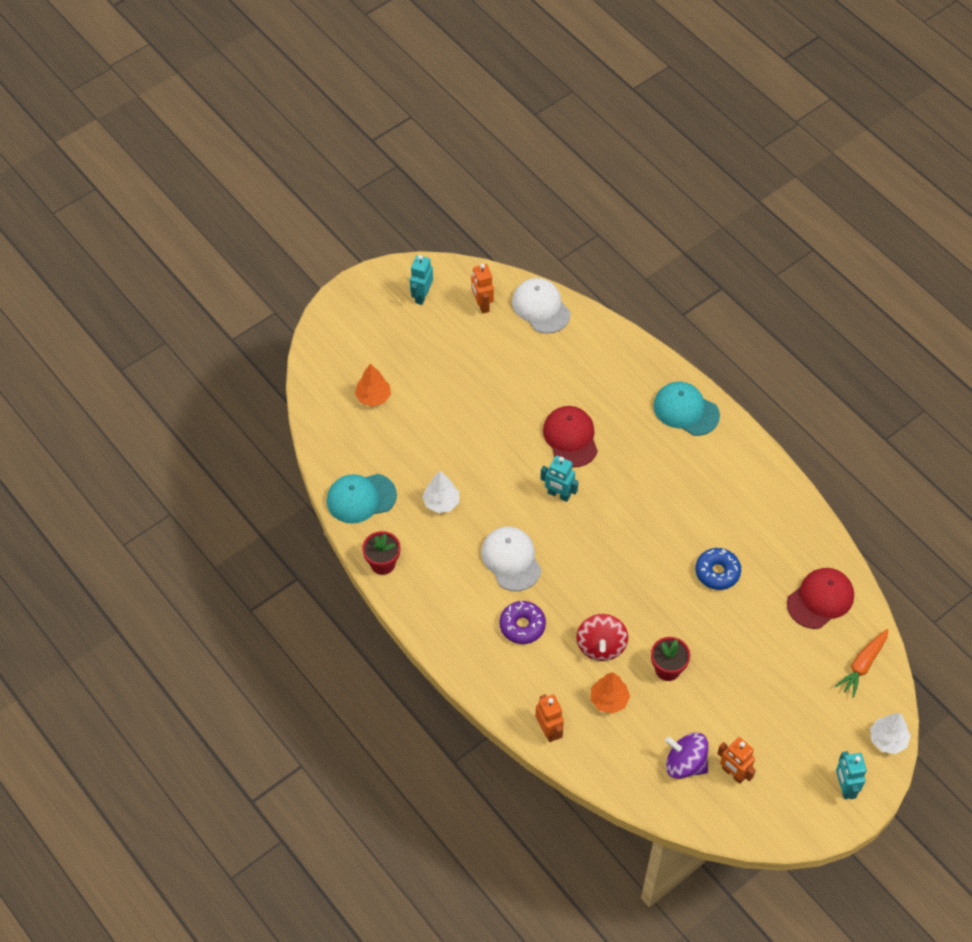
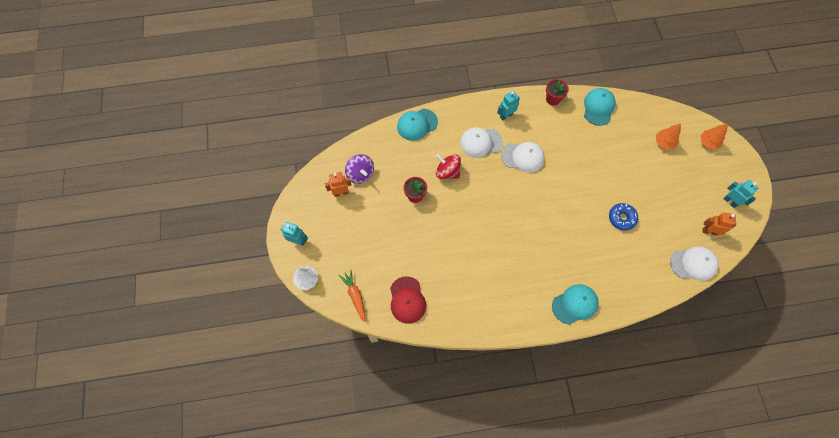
camera: 120 degrees right, 10 degrees up
white tree [422,471,459,513] -> none
purple donut [499,601,546,644] -> white cap [460,127,503,157]
orange robot [535,694,564,742] -> turquoise cap [397,109,438,141]
turquoise robot [540,456,578,502] -> turquoise robot moved to [497,91,520,121]
red cap [543,406,598,468] -> none
orange tree [591,672,630,714] -> orange tree moved to [701,123,728,150]
purple spinning top [665,732,708,779] -> purple spinning top turned 90 degrees clockwise [345,154,374,184]
blue donut [695,548,741,590] -> blue donut moved to [609,203,638,231]

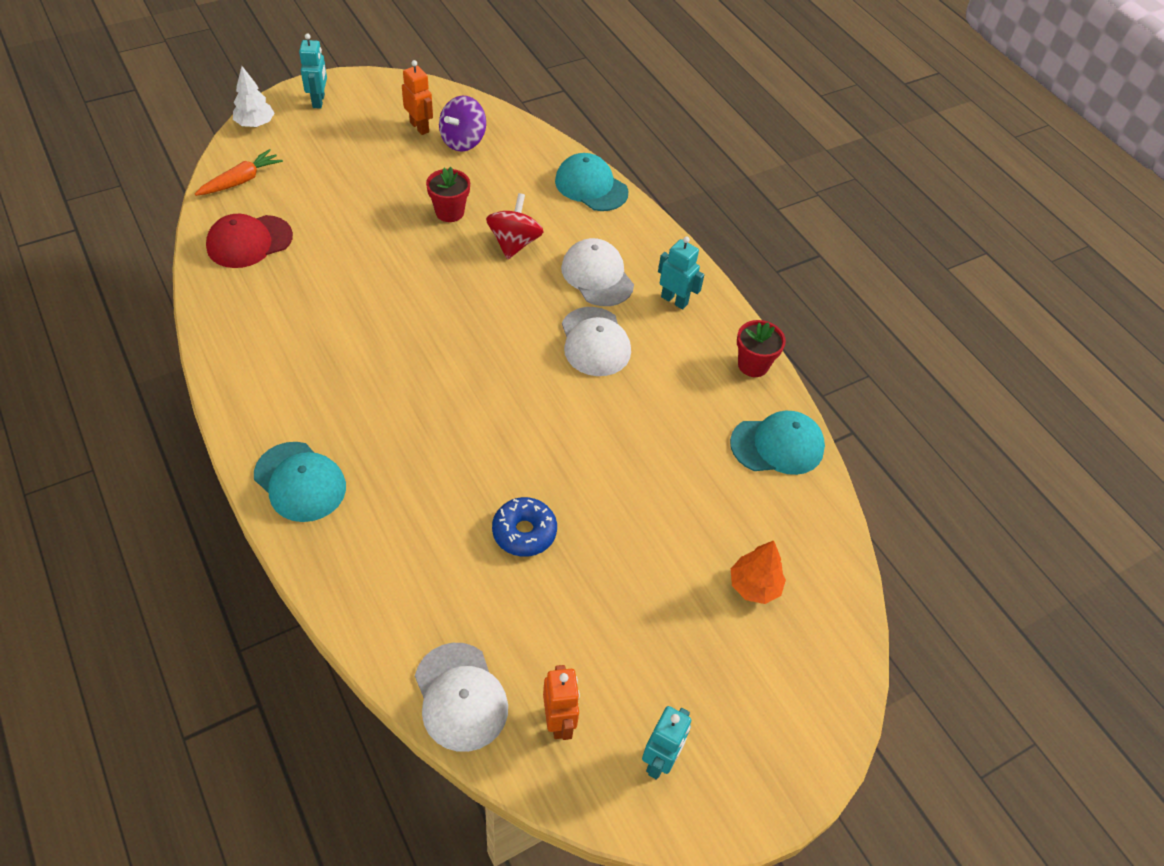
camera: 65 degrees right, 15 degrees down
orange tree [701,123,728,150] -> none

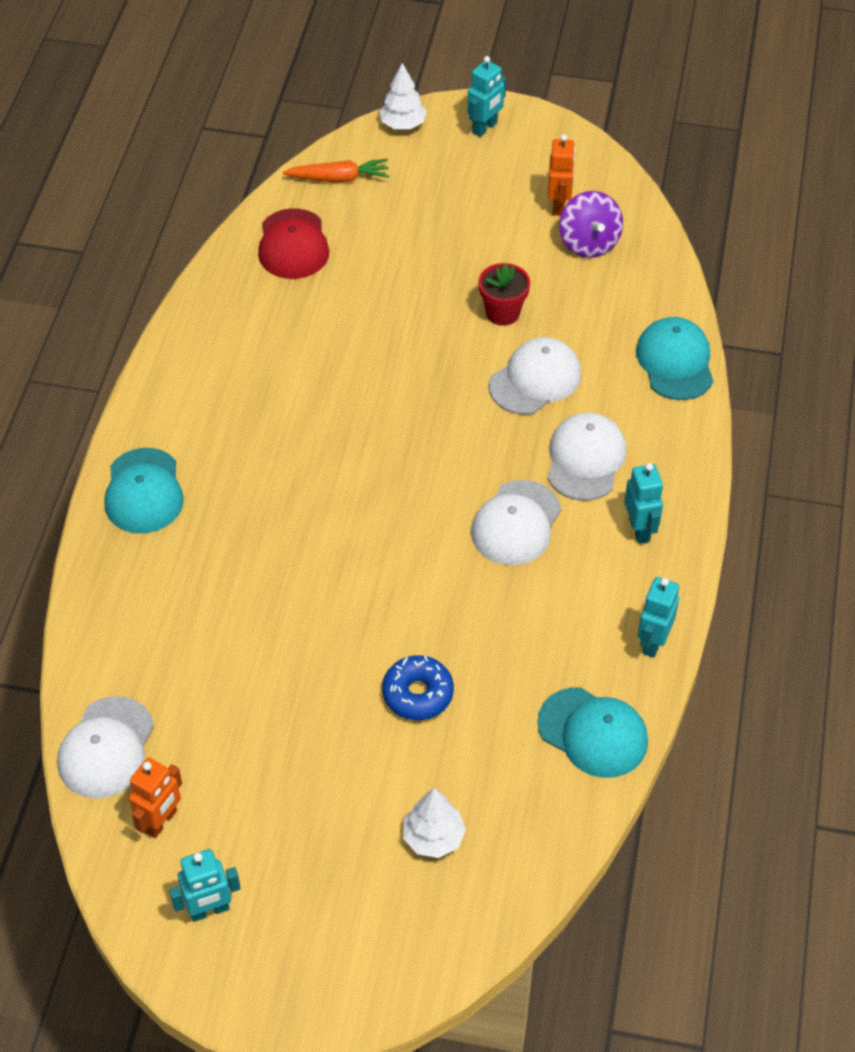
camera: 45 degrees right, 0 degrees up
red cap [206,214,293,268] -> red cap turned 105 degrees counterclockwise [258,208,329,279]
purple spinning top [439,96,486,151] -> purple spinning top turned 90 degrees counterclockwise [559,191,623,258]
red spinning top [486,193,543,259] -> white cap [488,337,581,415]
blue donut [492,497,557,557] -> blue donut moved to [382,655,454,720]
orange tree [731,541,786,604] -> white tree [403,788,466,858]
red flower pot [737,320,786,377] -> turquoise robot [638,577,679,658]

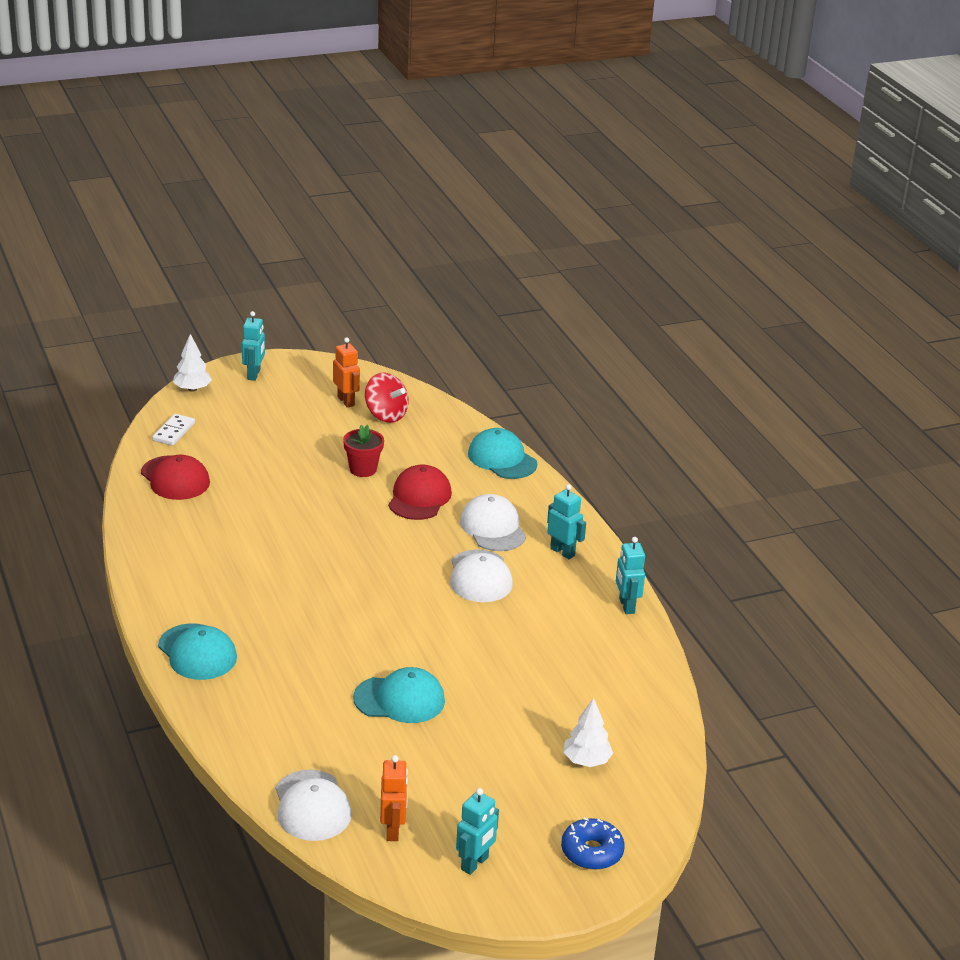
camera: 35 degrees left, 20 degrees down
orange carrot [283,159,389,182] -> white domino [152,414,195,446]
blue donut [382,655,454,720] -> blue donut moved to [561,817,625,870]
white cap [488,337,581,415] -> red cap [388,464,452,520]
turquoise cap [537,687,648,778] -> turquoise cap moved to [353,667,445,723]
purple spinning top [559,191,623,258] -> red spinning top [365,373,409,423]

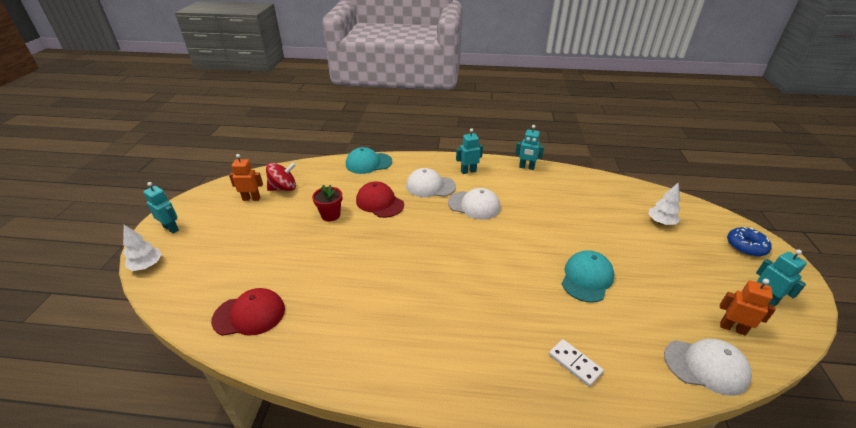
camera: 60 degrees left, 5 degrees up
white domino [152,414,195,446] -> white domino moved to [549,339,604,387]
turquoise cap [158,623,237,680] -> none

